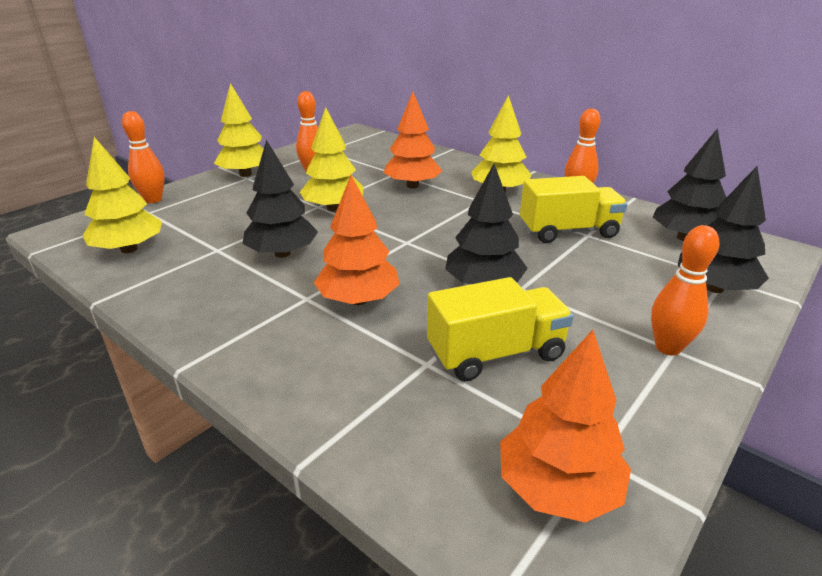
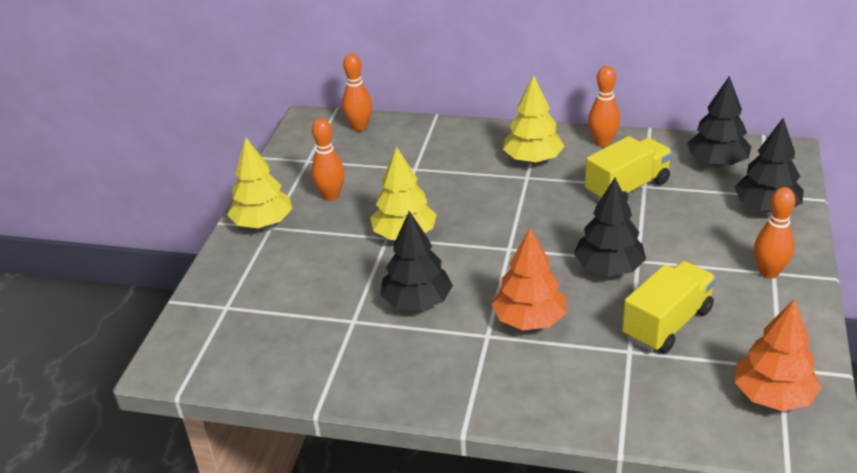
camera: 25 degrees left, 5 degrees up
yellow tree [82,137,162,253] -> none
orange bowling pin [122,111,165,203] -> orange bowling pin moved to [342,53,372,131]
orange tree [384,92,443,188] -> none

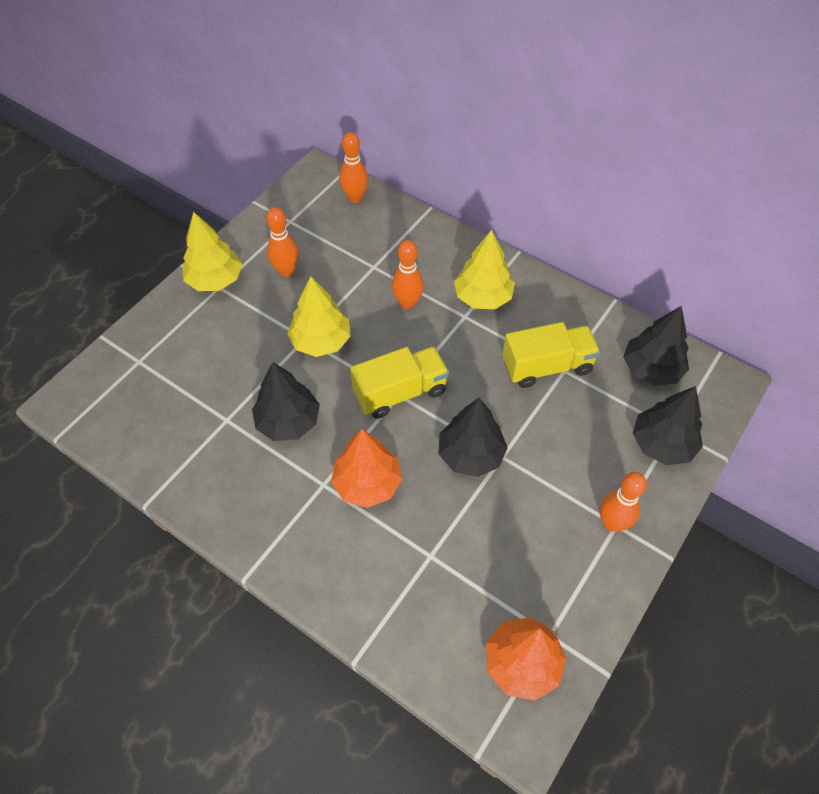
camera: 20 degrees right, 20 degrees up
orange bowling pin [588,66,620,147] -> orange bowling pin moved to [392,240,424,309]
yellow truck [622,261,716,353] -> yellow truck moved to [350,346,449,419]

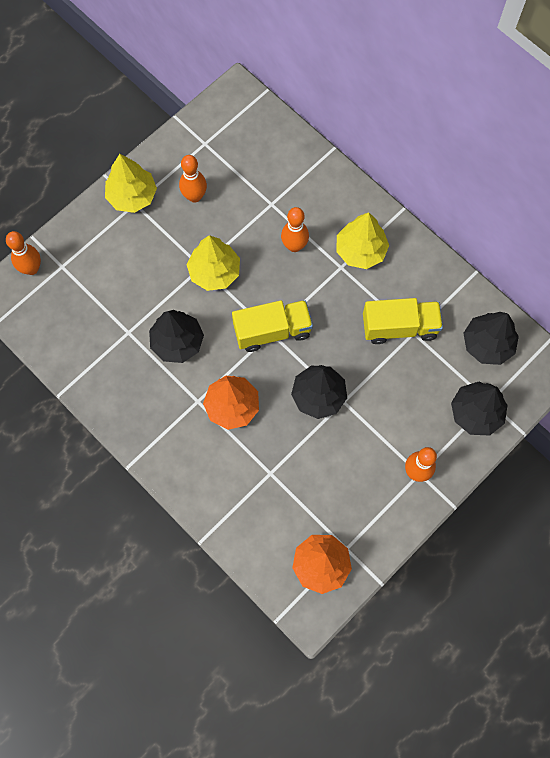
camera: 10 degrees right, 15 degrees up
orange bowling pin [339,132,369,203] -> orange bowling pin moved to [6,231,41,275]

